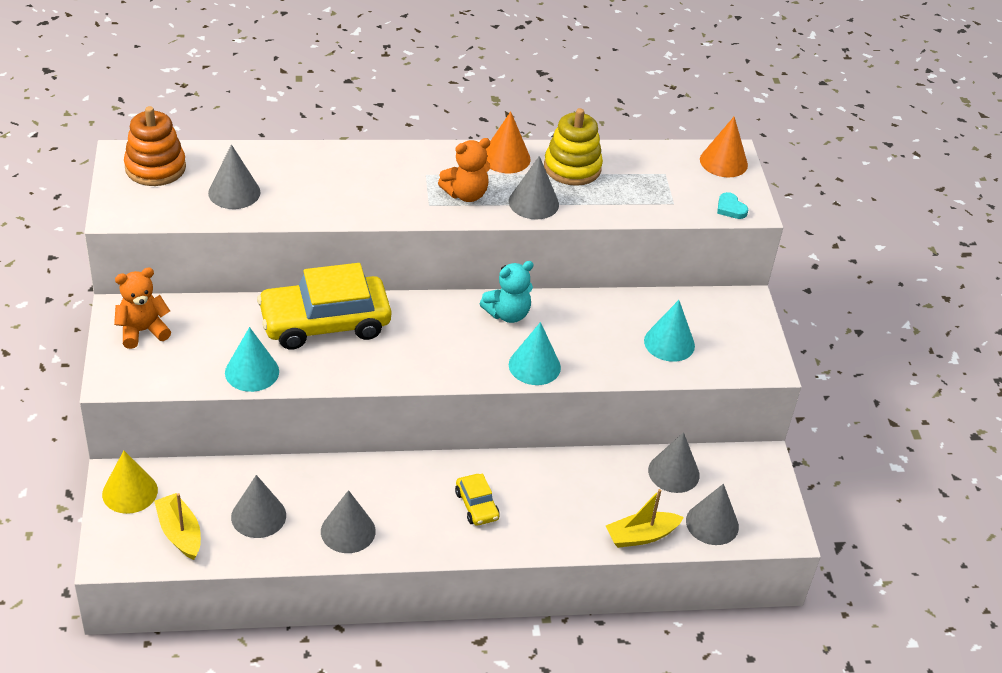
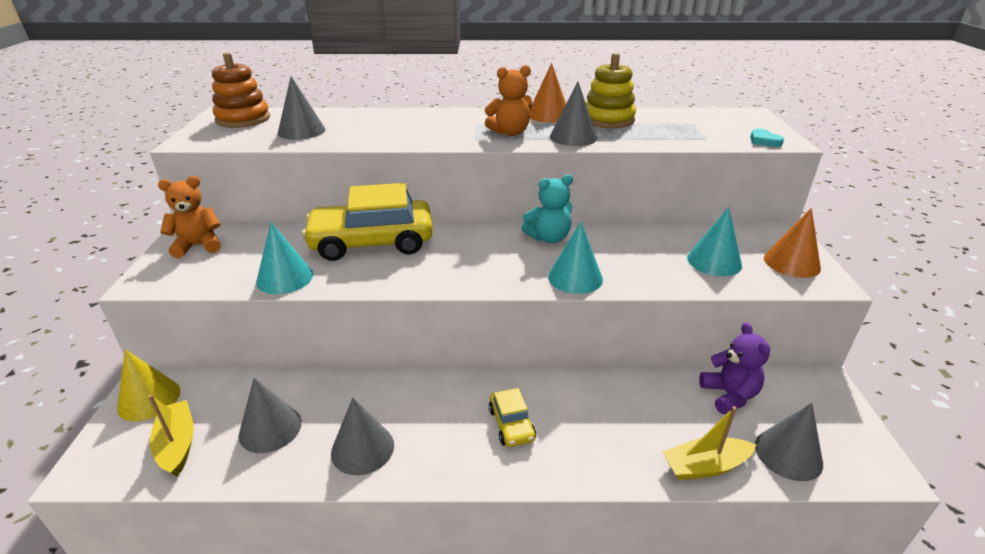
camera: 10 degrees right, 10 degrees down
grey cone [648,432,700,493] -> purple teddy bear [699,322,770,415]
orange cone [700,117,748,177] -> orange cone moved to [764,208,821,278]

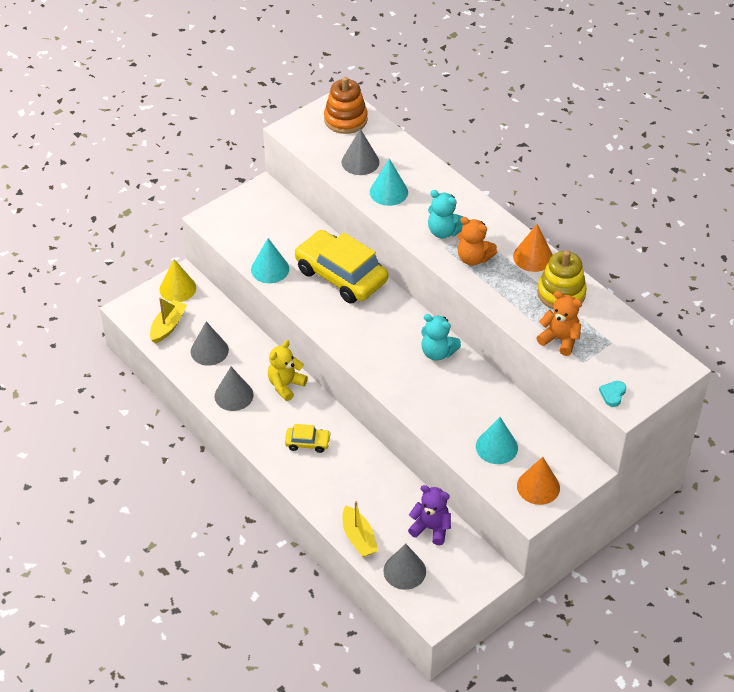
camera: 50 degrees right, 15 degrees up
orange teddy bear [158,176,221,258] -> orange teddy bear moved to [536,291,582,356]
yellow car [489,388,536,447] -> yellow car turned 120 degrees counterclockwise [285,424,331,453]
turquoise cone [548,222,603,294] -> turquoise cone moved to [370,159,408,206]
grey cone [550,82,597,146] -> none
yellow boat [662,406,756,480] -> yellow boat turned 150 degrees counterclockwise [343,501,379,557]
purple teddy bear [699,322,770,415] -> purple teddy bear turned 105 degrees counterclockwise [408,485,451,545]
none -> yellow teddy bear [268,340,308,401]
none -> turquoise teddy bear [428,190,464,239]

